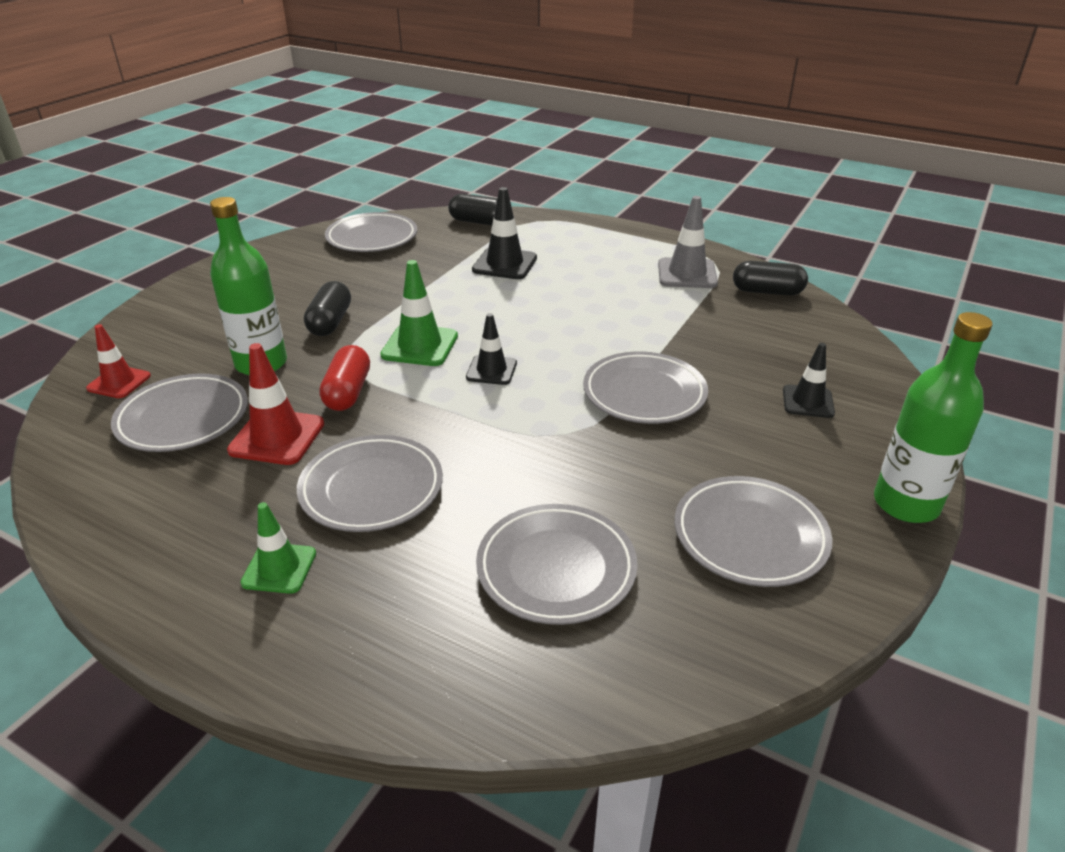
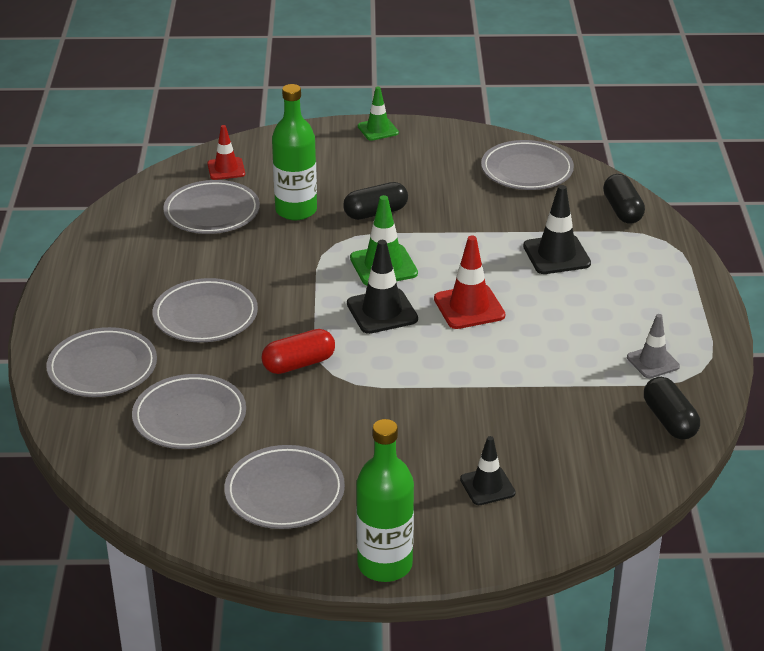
camera: 60 degrees right, 0 degrees up
red traffic cone [227,343,324,465] -> red traffic cone moved to [434,236,505,329]
green traffic cone [241,502,316,594] -> green traffic cone moved to [358,87,399,141]
red capsule [319,345,370,411] -> red capsule moved to [262,329,335,374]
black traffic cone [466,313,517,385] -> black traffic cone [347,240,418,334], size x1.50
grey plate [583,351,708,424] -> grey plate moved to [46,327,157,397]
grey traffic cone [658,196,718,288] -> grey traffic cone [627,314,680,378], size x0.67

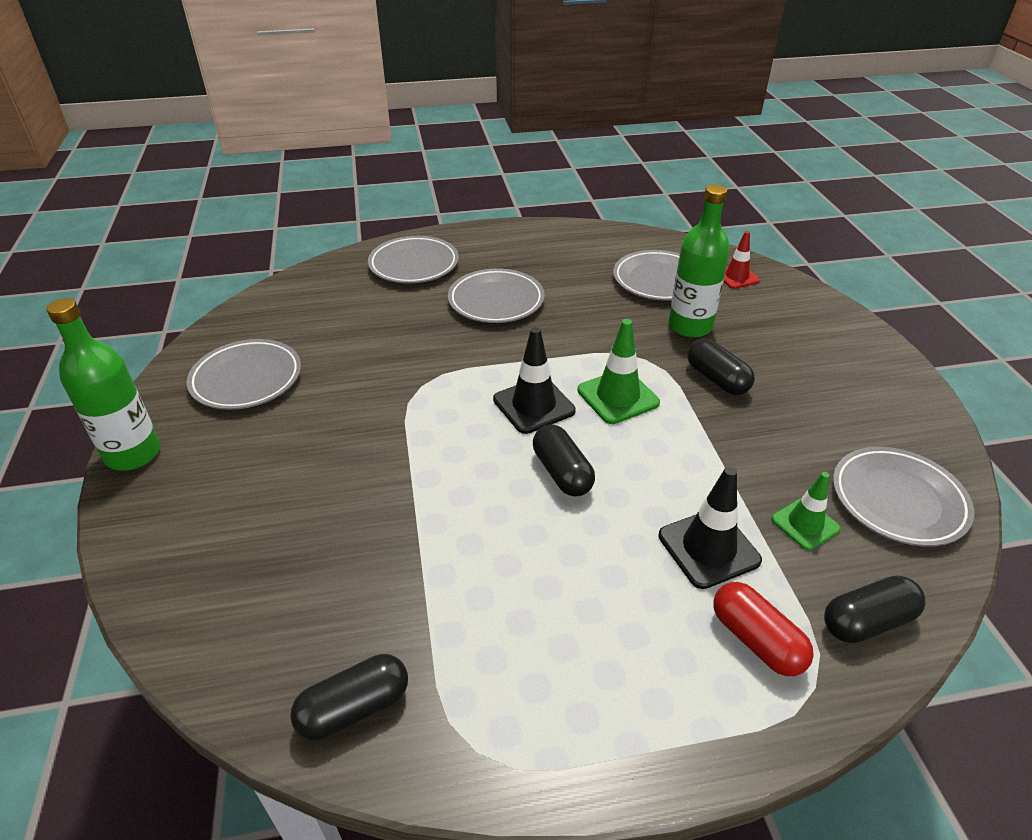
camera: 80 degrees right, 5 degrees up
grey plate [132,374,246,449] -> none
red capsule [262,329,335,374] -> red capsule moved to [713,582,814,676]
green traffic cone [358,87,399,141] -> green traffic cone moved to [771,472,841,550]
red traffic cone [434,236,505,329] -> black capsule [533,424,595,496]
black traffic cone [460,436,516,505] -> none
grey traffic cone [627,314,680,378] -> none

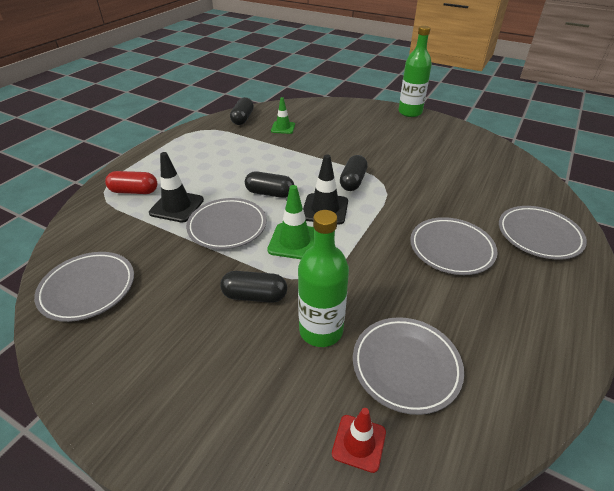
camera: 130 degrees right, 0 degrees up
grey plate [187,339,301,410] -> grey plate moved to [186,198,267,249]
green traffic cone [771,472,841,550] -> green traffic cone moved to [271,97,295,134]
black capsule [824,575,925,643] -> black capsule moved to [340,155,368,191]

